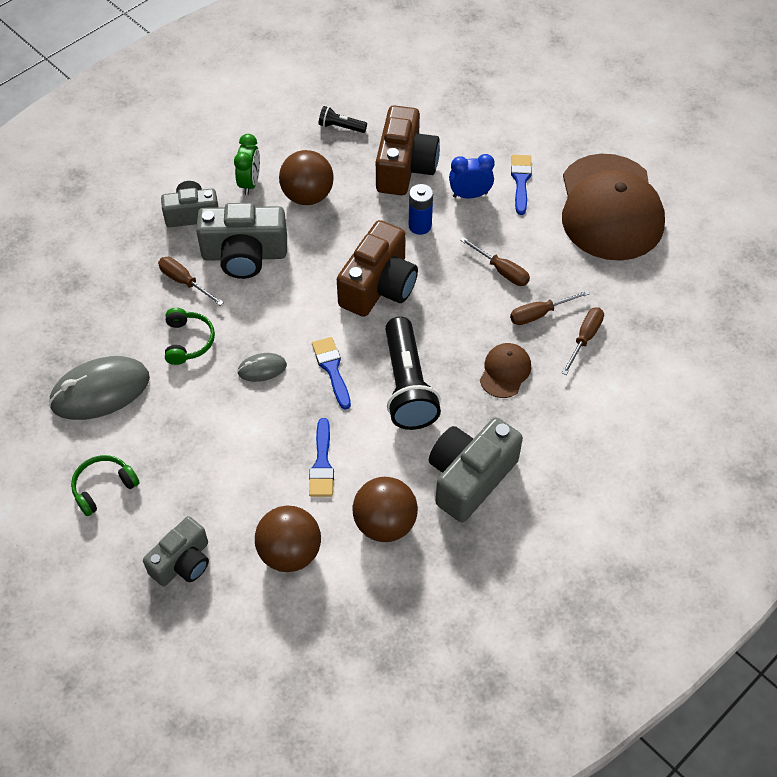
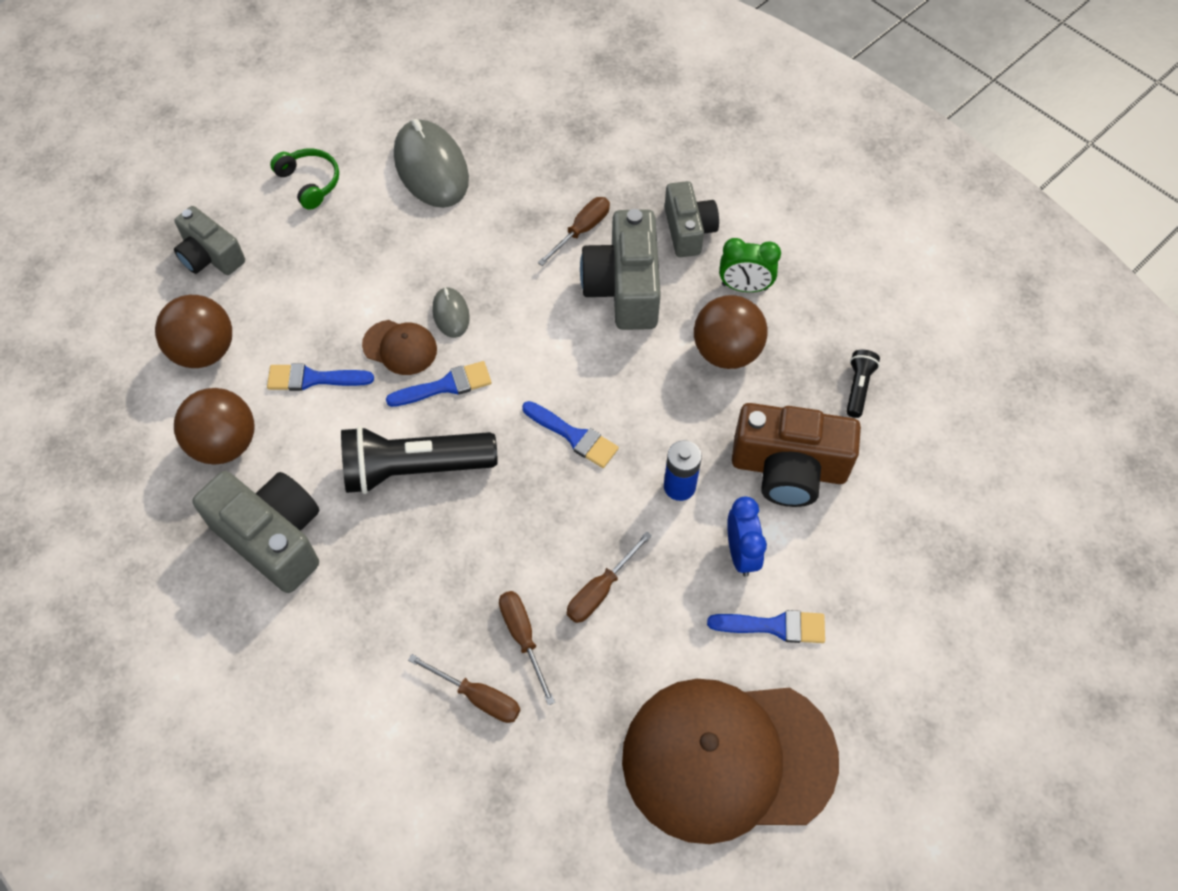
camera: 90 degrees right, 5 degrees up
green headphones [165,308,215,365] -> none
brown camera [337,220,418,317] -> blue brush [522,401,619,468]
brown cap [480,343,531,398] -> brown cap moved to [362,320,437,375]

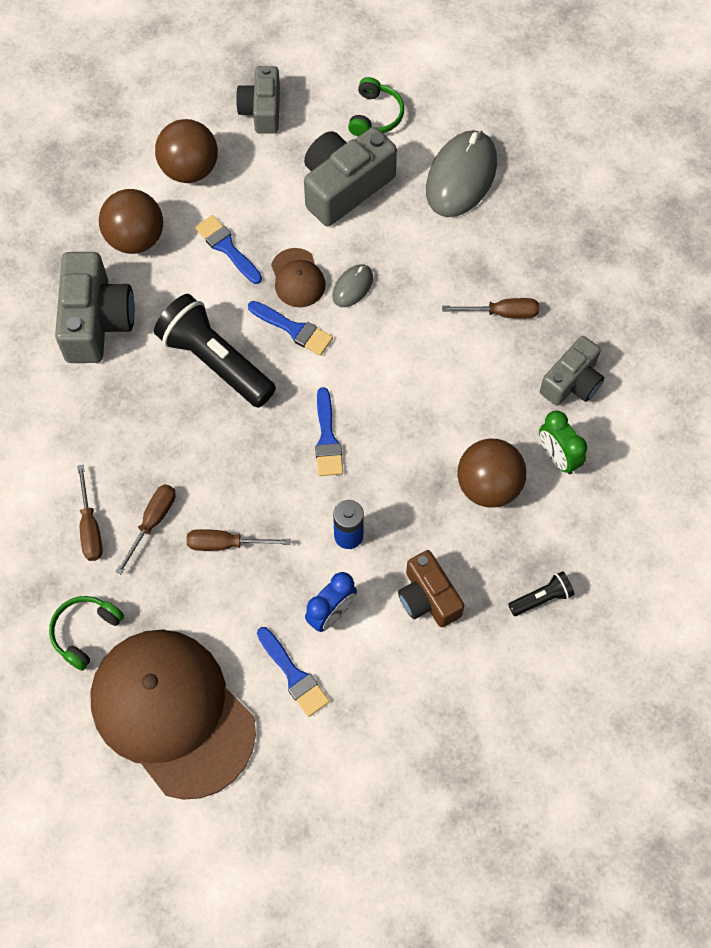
camera: 50 degrees right, 5 degrees up
grey camera [580,209,661,330] -> grey camera moved to [304,127,397,226]
brown camera [732,403,861,507] -> brown camera [398,550,464,627], size x0.65
none -> green headphones [49,596,124,671]

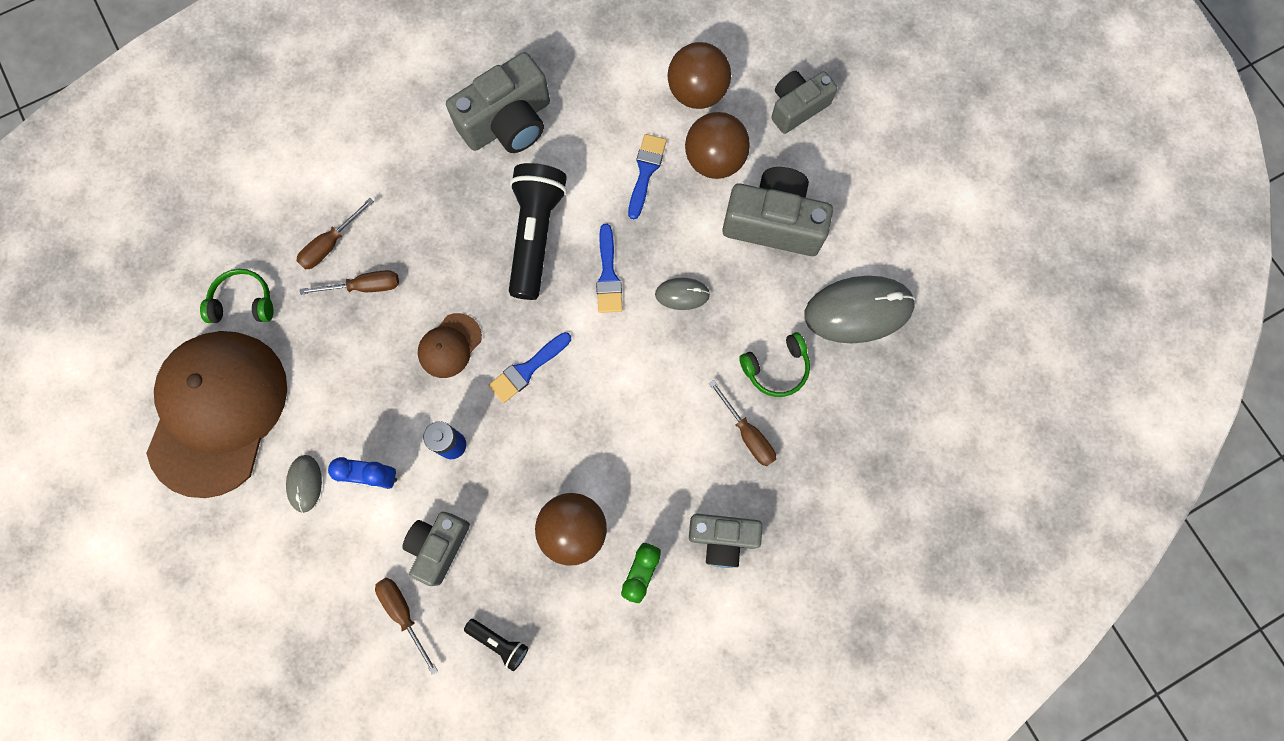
camera: 55 degrees right, 10 degrees up
brown ball [99,189,163,254] -> brown ball moved to [685,112,750,179]
brown screwdriver [187,529,291,551] -> brown screwdriver moved to [375,578,438,675]
blue brush [257,627,330,717] -> grey mouse [286,455,322,513]
brown cap [271,248,326,307] -> brown cap moved to [418,313,482,378]
green headphones [348,77,404,137] -> green headphones moved to [739,332,810,397]
brown camera [398,550,464,627] -> grey camera [402,512,470,586]

